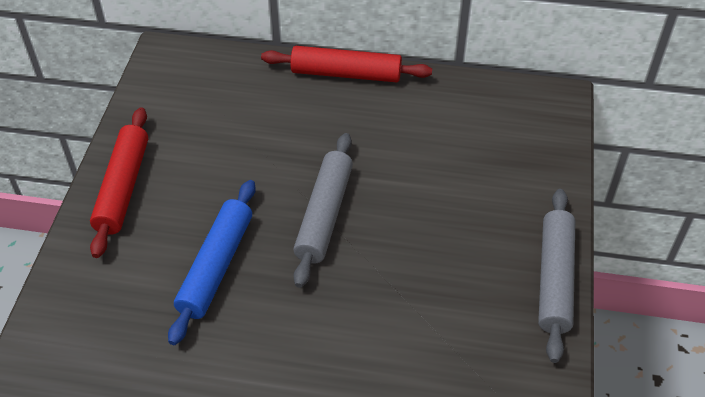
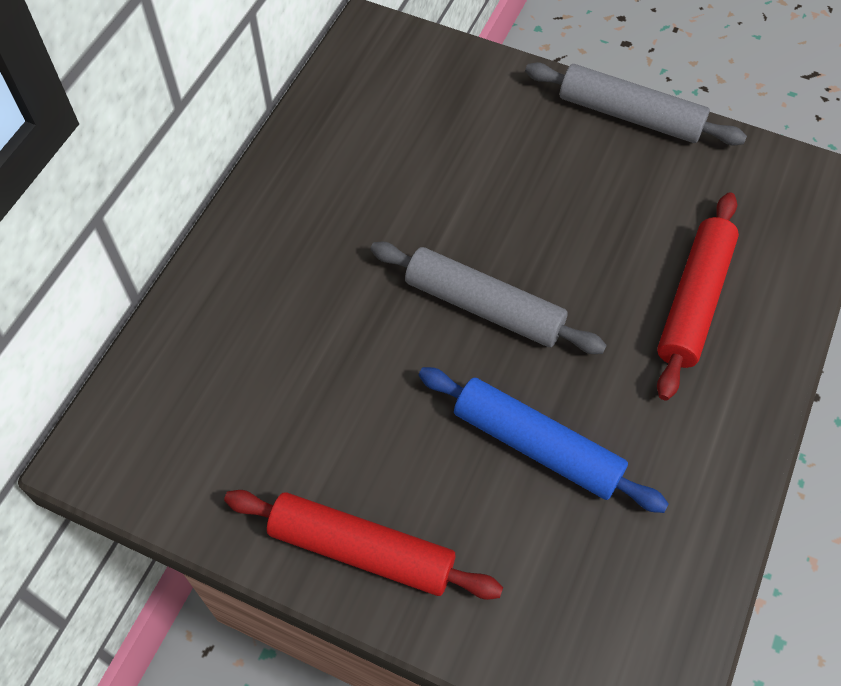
camera: 75 degrees left, 10 degrees up
red rolling pin [261,46,432,82] -> red rolling pin moved to [657,192,739,400]

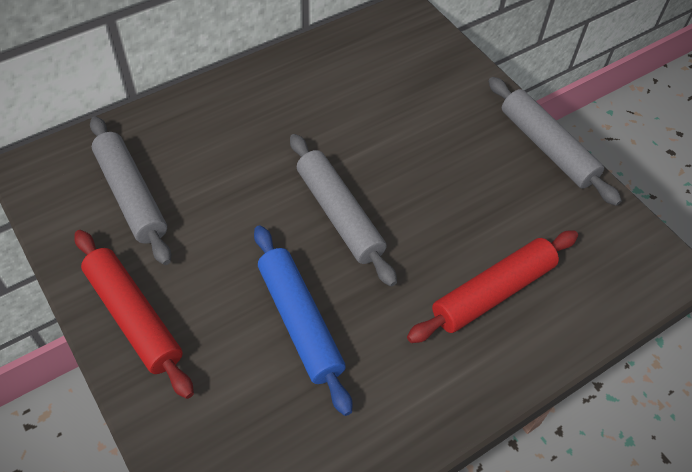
camera: 30 degrees right, 5 degrees down
none -> grey rolling pin [90,116,171,265]

